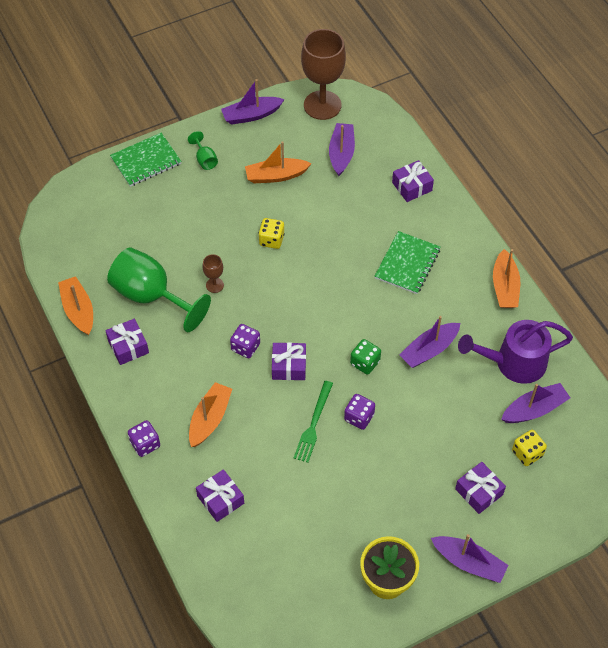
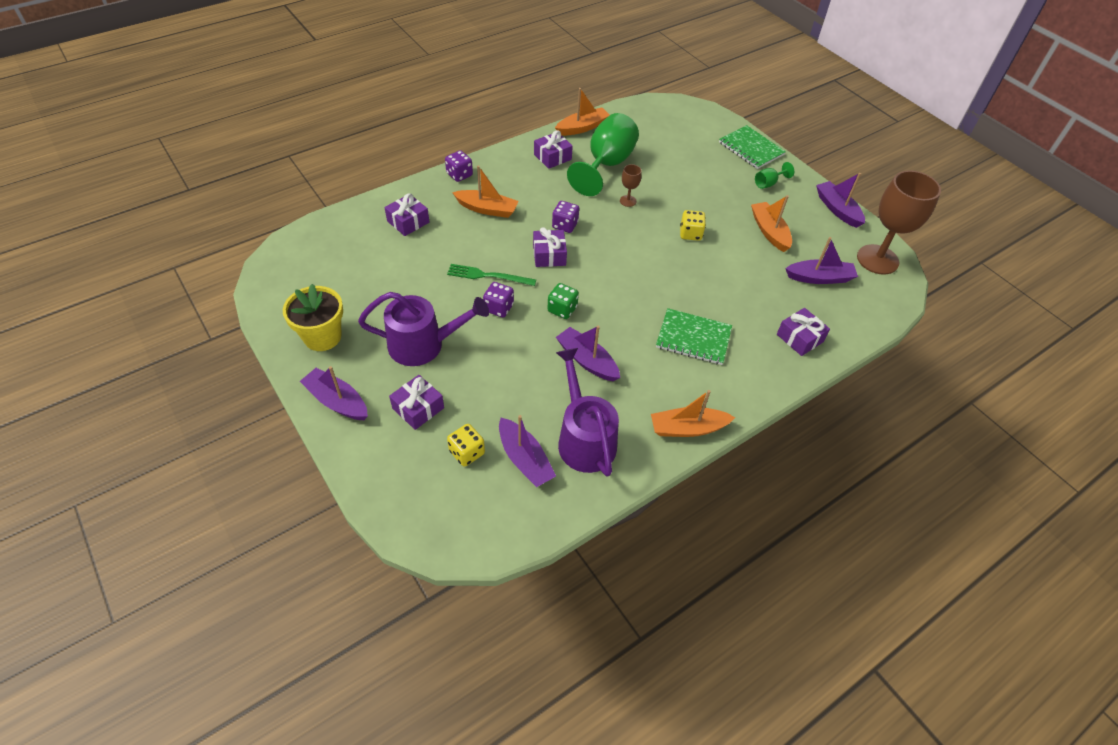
camera: 80 degrees right, 5 degrees down
purple boat [431,534,509,583] -> purple boat turned 105 degrees clockwise [300,366,368,420]
none -> purple watering can [358,292,489,366]

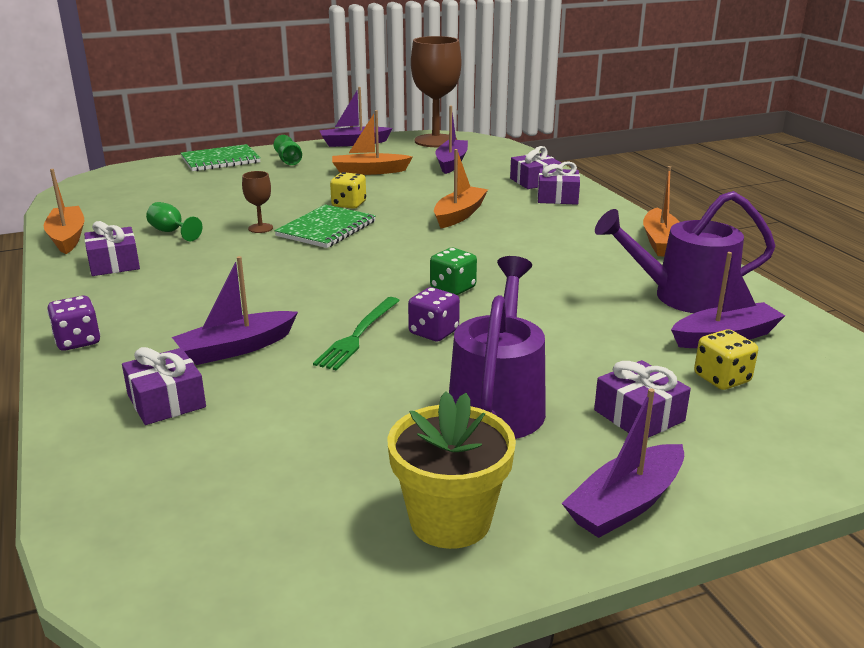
camera: 75 degrees left, 25 degrees down
orange boat [452,165,519,218] -> orange boat moved to [434,149,488,228]
purple gift [533,227,567,267] -> purple gift moved to [537,161,580,205]
purple dice [552,201,579,233] -> none
purple boat [556,325,620,381] -> purple boat moved to [172,256,298,365]
green goblet [567,113,639,196] -> green goblet [146,202,202,241], size x0.43
green notebook [656,308,732,365] -> green notebook moved to [274,205,376,248]

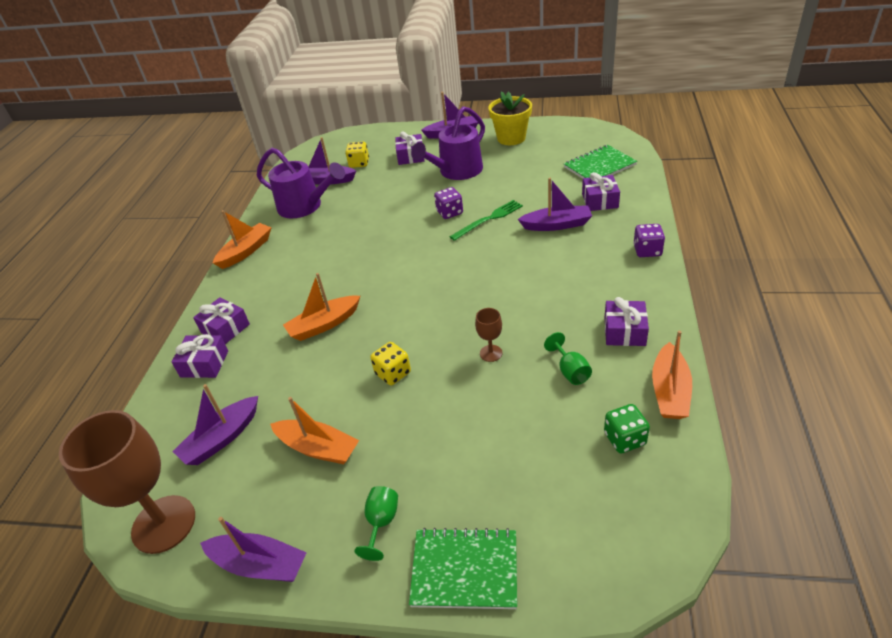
camera: 145 degrees left, 15 degrees up
green notebook [274,205,376,248] -> green notebook moved to [564,145,637,179]
green dice [430,248,477,295] -> green dice moved to [604,404,650,453]

